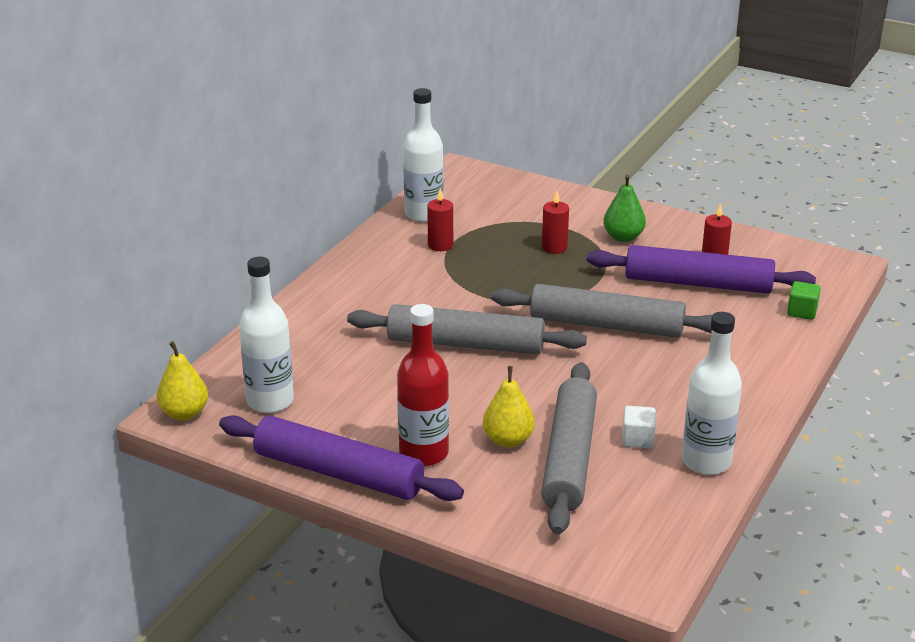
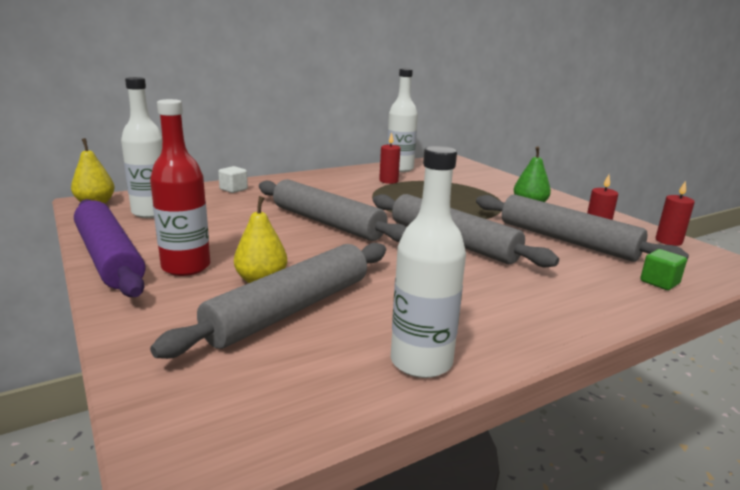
camera: 30 degrees right, 10 degrees down
red candle [542,191,569,254] -> red candle moved to [656,181,695,246]
purple rolling pin [587,245,816,294] -> grey rolling pin [476,195,689,262]
white cube [622,406,656,449] -> white cube moved to [218,166,248,193]

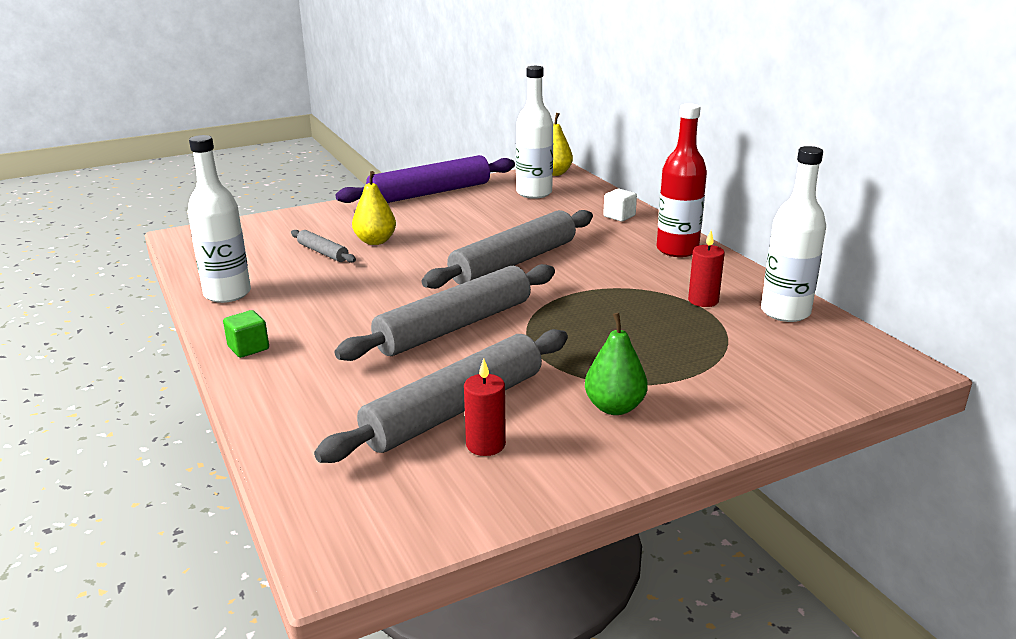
camera: 95 degrees right, 5 degrees up
red bottle [150,99,210,276] -> red bottle moved to [656,103,707,257]
grey rolling pin [150,243,386,359] -> grey rolling pin [291,230,356,263], size x0.46
green cube [640,249,687,290] -> green cube moved to [223,310,269,358]
red candle [656,181,695,246] -> none

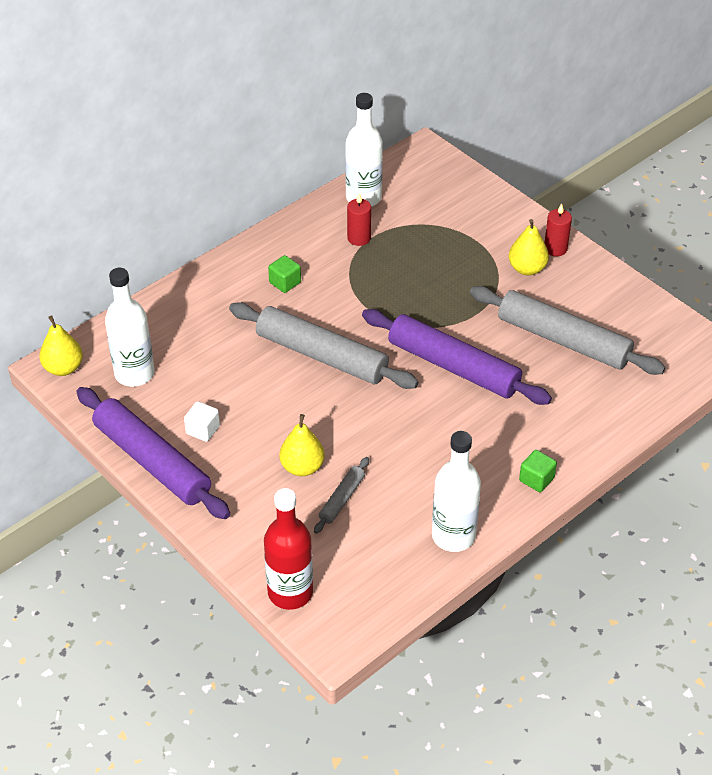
camera: 105 degrees left, 20 degrees up
grey rolling pin [334,264,555,361] -> purple rolling pin [362,309,552,405]
red candle [464,358,506,456] -> red candle moved to [544,203,572,256]
green pear [585,313,648,415] -> yellow pear [509,219,549,275]
white cube [603,189,637,221] -> white cube moved to [184,401,220,442]
red bottle [656,103,707,257] -> red bottle moved to [264,488,313,610]
none -> green cube [268,255,301,293]

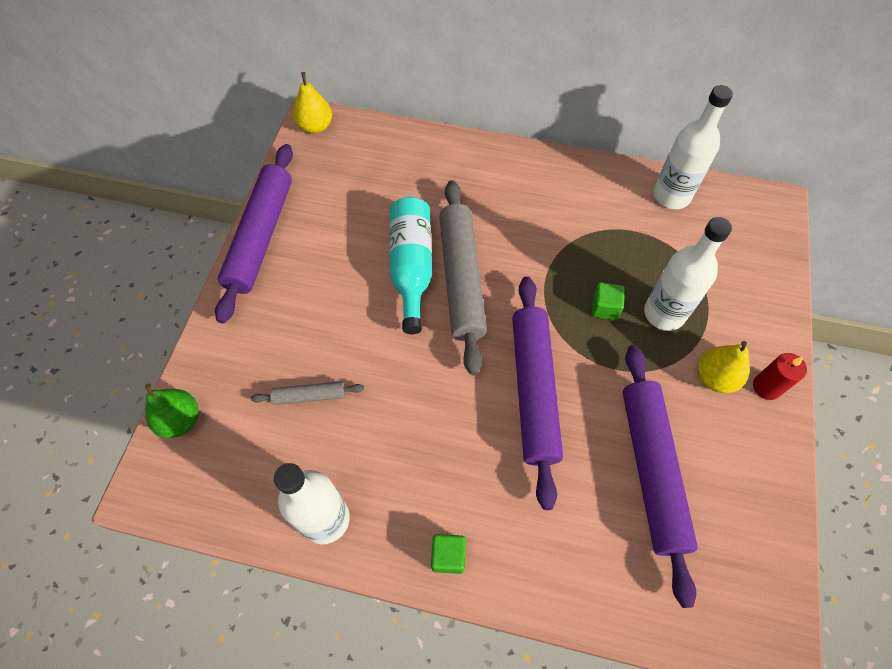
camera: 55 degrees right, 15 degrees up
white bottle [105,268,155,387] -> white bottle moved to [644,217,732,331]
white cube [184,401,220,442] -> none
red bottle [264,488,313,610] -> green pear [145,384,198,438]
green cube [268,255,301,293] -> green cube moved to [591,282,625,320]
yellow pear [279,414,325,476] -> none
red candle [347,193,371,246] -> none
grey rolling pin [470,286,665,375] -> purple rolling pin [623,345,698,608]
none -> turquoise bottle [389,197,432,334]

